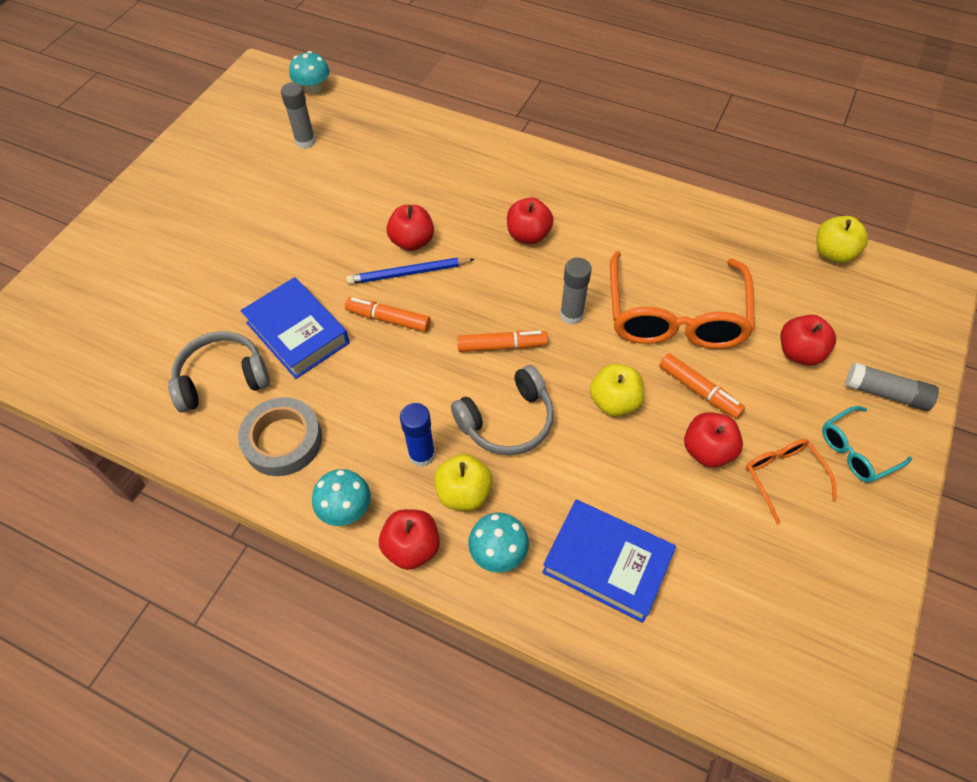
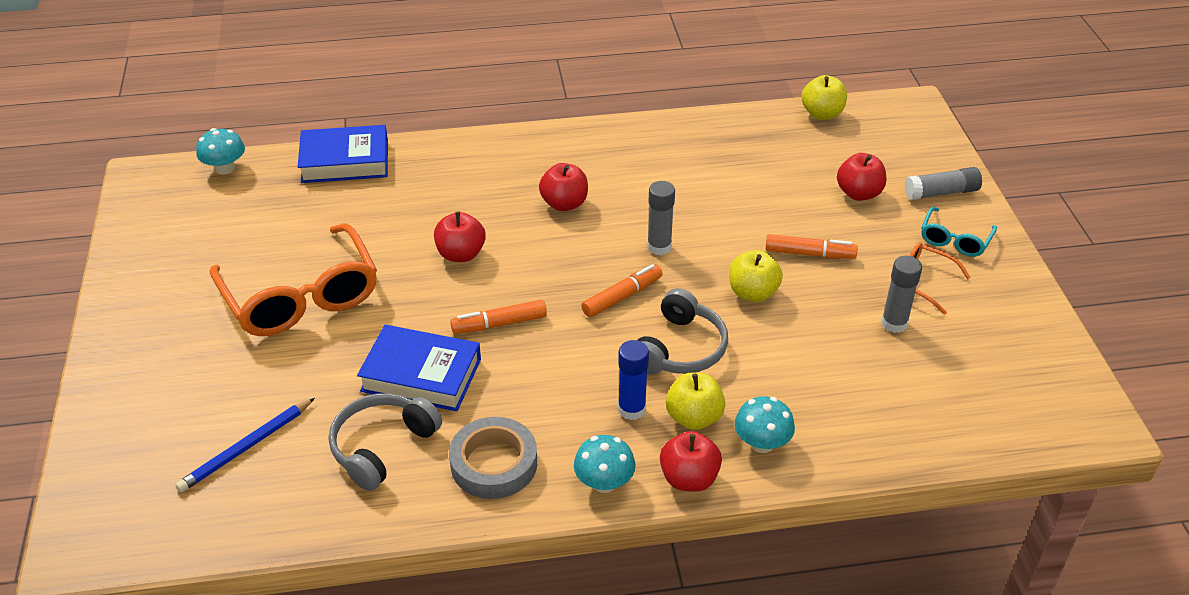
camera: 35 degrees left, 15 degrees down
grey glue stick [281,82,316,149] -> grey glue stick moved to [881,256,922,333]
blue pencil [346,258,475,285] -> blue pencil moved to [175,398,315,492]
blue book [542,500,676,623] -> blue book moved to [298,125,388,183]
orange glasses [610,251,755,349] -> orange glasses moved to [209,223,377,336]
red apple [684,412,743,468] -> none

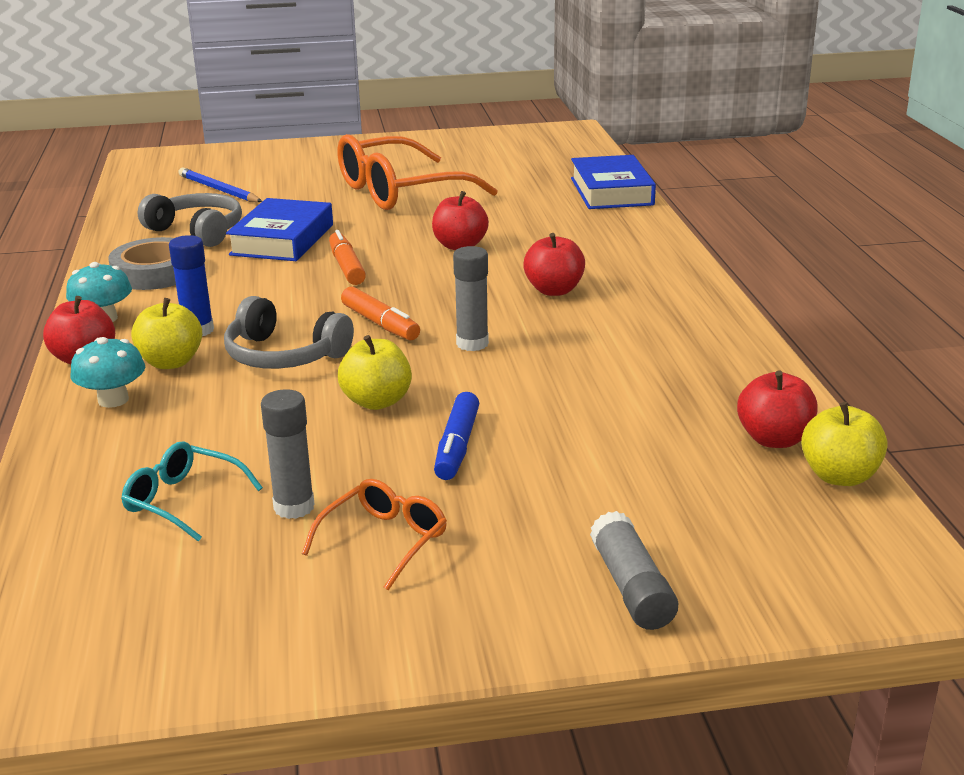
camera: 90 degrees right, 15 degrees down
turquoise mushroom [196,128,245,175] -> none
orange marker [765,234,858,259] -> blue marker [434,392,479,480]
red apple [837,153,886,201] -> red apple moved to [737,370,818,448]
turquoise glasses [921,207,997,257] -> turquoise glasses moved to [121,441,263,542]

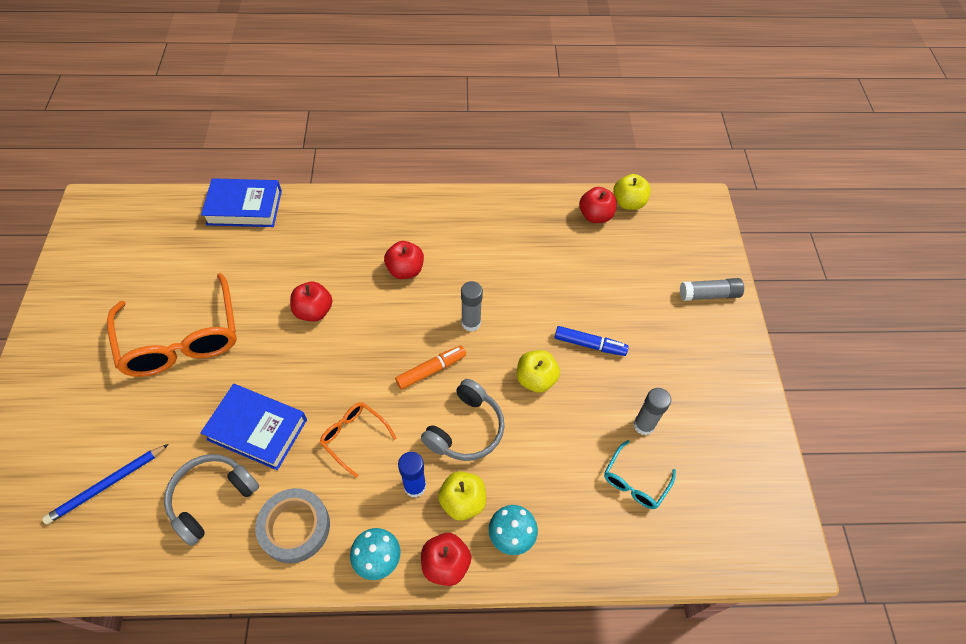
camera: 85 degrees left, 30 degrees up
orange glasses [302,479,447,591] -> orange glasses moved to [320,402,397,478]
orange marker [329,230,366,285] -> none

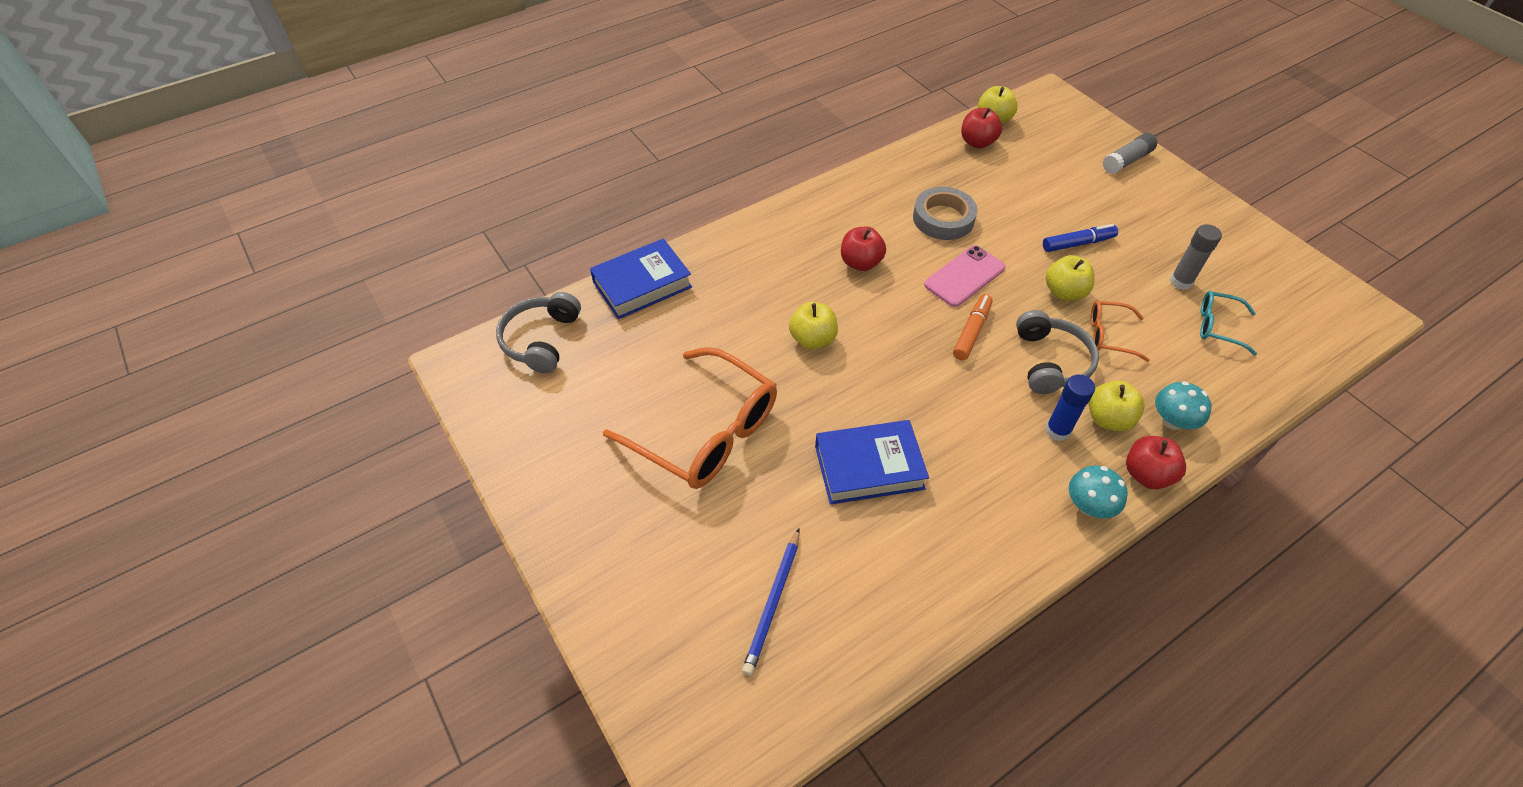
camera: 30 degrees left, 5 degrees down
grey headphones [164,454,259,546] -> grey headphones moved to [496,292,581,373]
grey tape [255,488,330,563] -> grey tape moved to [913,187,977,240]
red apple [290,282,332,322] -> yellow apple [789,302,838,349]
orange glasses [320,402,397,478] -> orange glasses moved to [1091,300,1150,362]
grey glue stick [461,281,483,332] -> pink phone [924,246,1005,307]
turquoise glasses [604,440,676,509] -> turquoise glasses turned 105 degrees clockwise [1200,291,1257,355]

